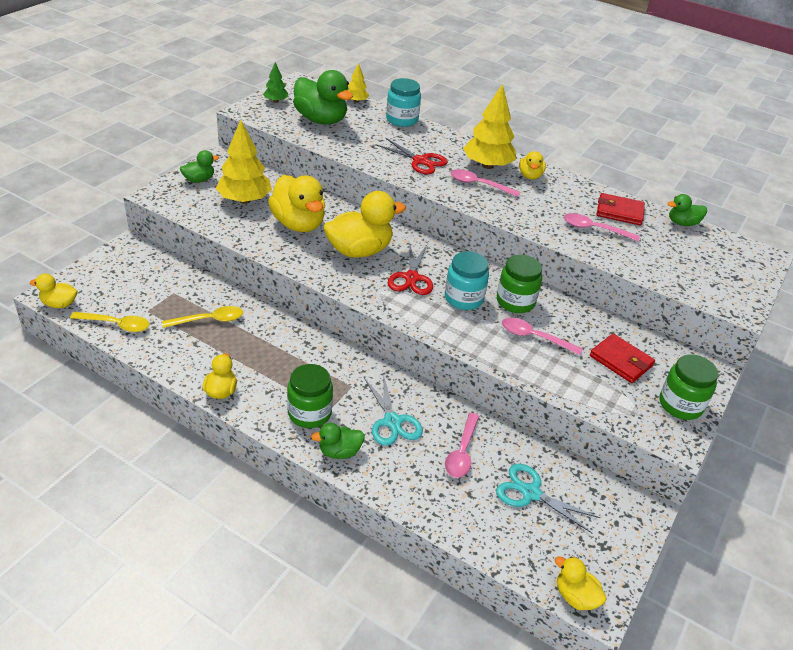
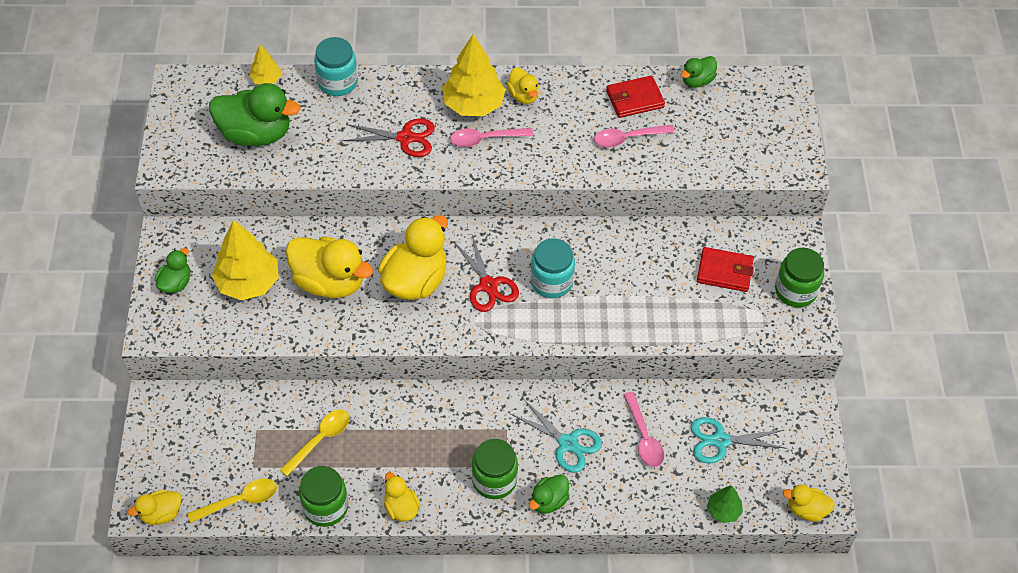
camera: 30 degrees left, 15 degrees up
green tree [263,62,288,103] -> green tree moved to [707,486,743,523]
green jar [497,255,542,313] -> green jar moved to [299,466,348,527]
pink spoon [502,318,583,355] -> none

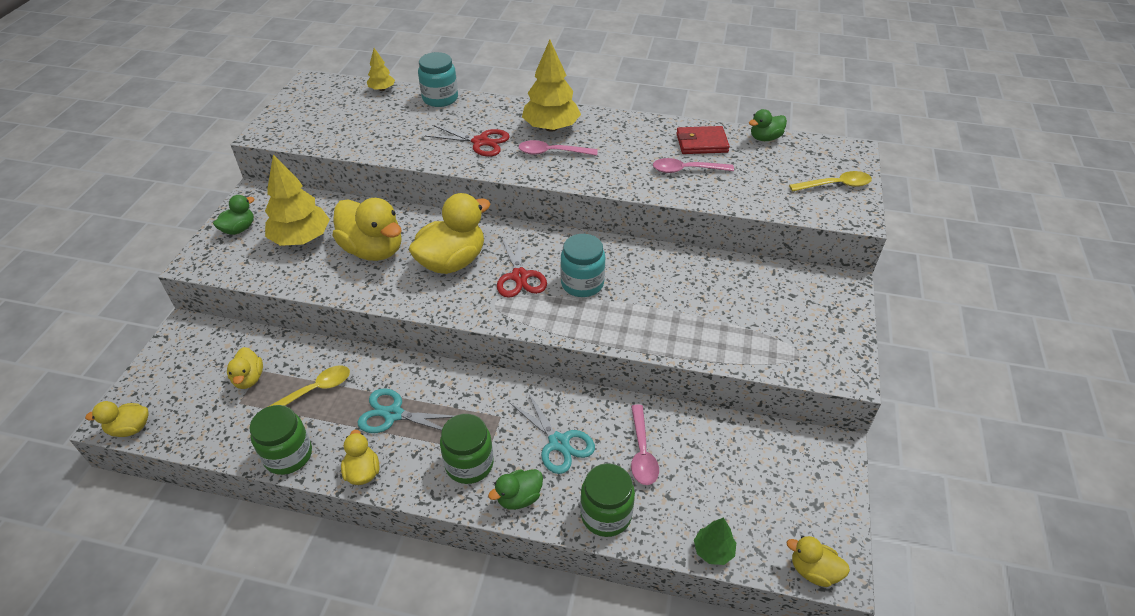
camera: 15 degrees right, 10 degrees down
yellow spoon [187,479,277,523] -> yellow spoon moved to [789,171,872,192]
green duck [209,83,301,146] -> none
yellow duck [506,67,539,104] -> yellow duck moved to [227,347,263,389]
turquoise scissors [691,417,787,463] -> turquoise scissors moved to [358,388,454,433]
red wallet [697,247,754,292] -> none
green jar [775,248,824,307] -> green jar moved to [580,463,635,537]

